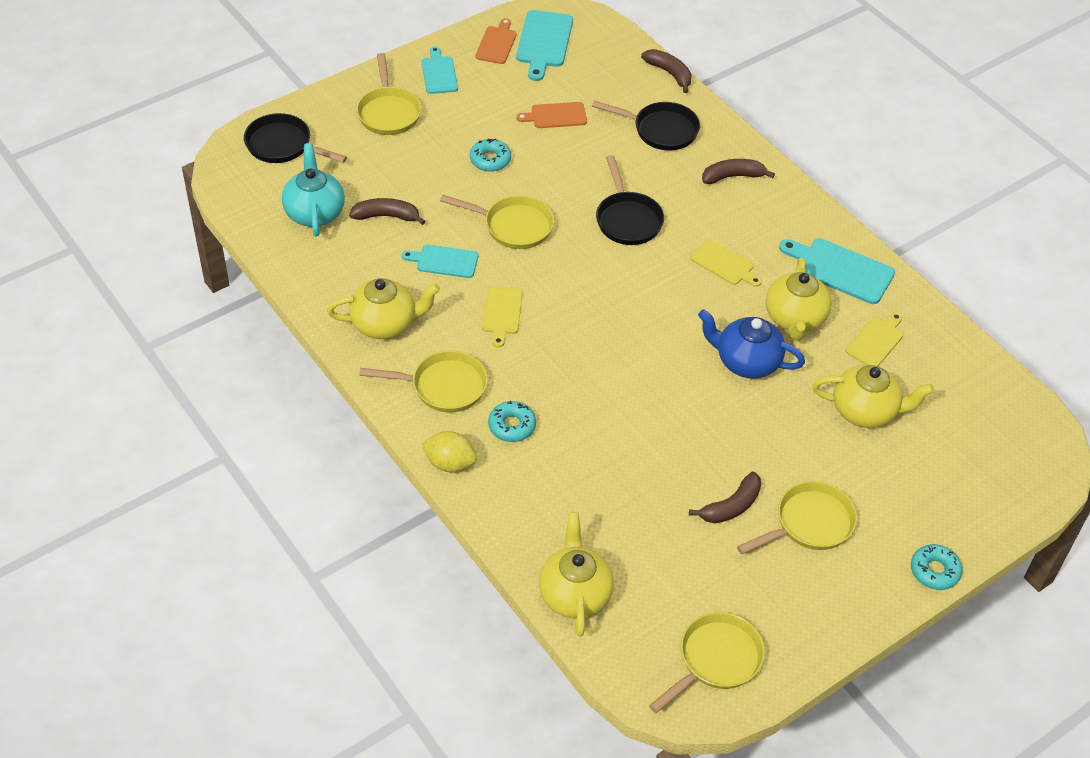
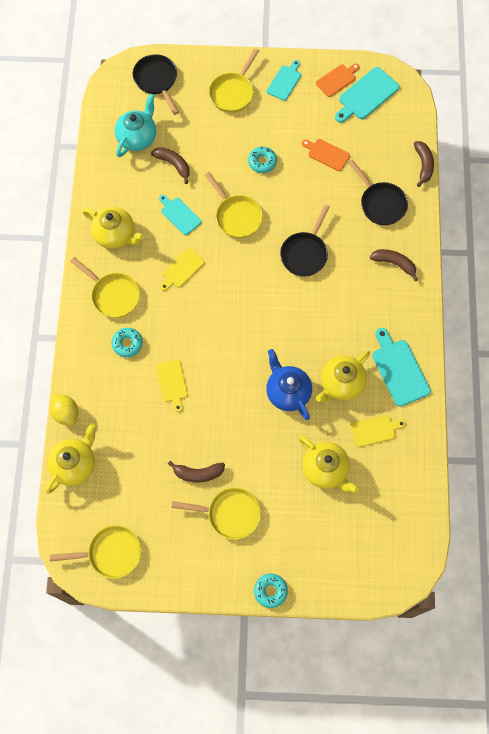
camera: 40 degrees right, 20 degrees up
yellow lemon [421,431,477,473] -> yellow lemon moved to [50,394,78,426]
yellow cutting board [690,240,762,287] -> yellow cutting board moved to [156,360,188,412]

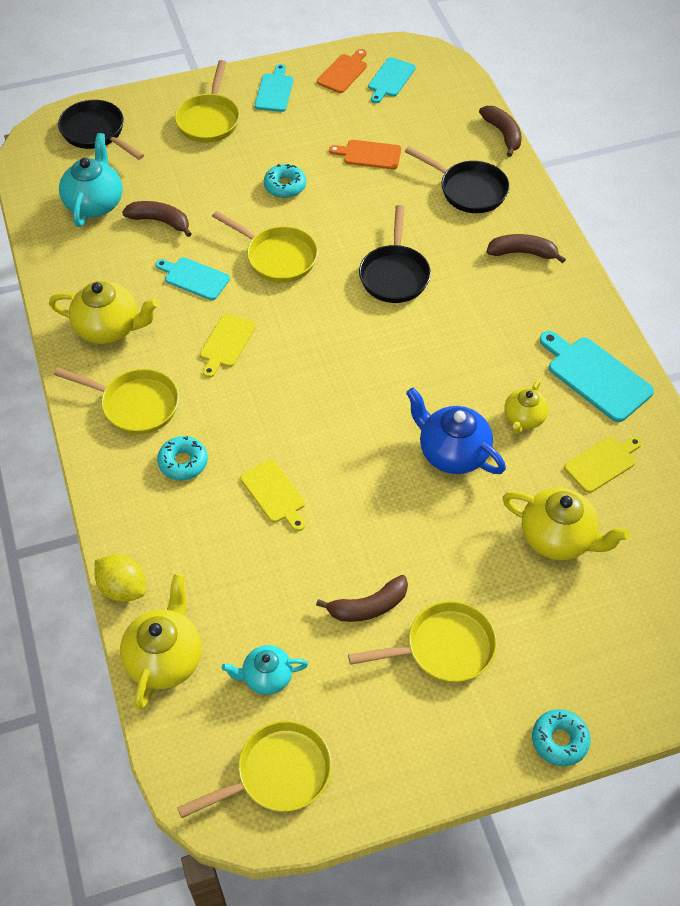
camera: 20 degrees left, 15 degrees down
yellow teapot [316,351,370,403] -> yellow teapot [504,379,548,434], size x0.62
turquoise cutting board [335,67,400,123] -> turquoise cutting board [368,57,416,103], size x0.65
none -> turquoise teapot [222,645,308,695]

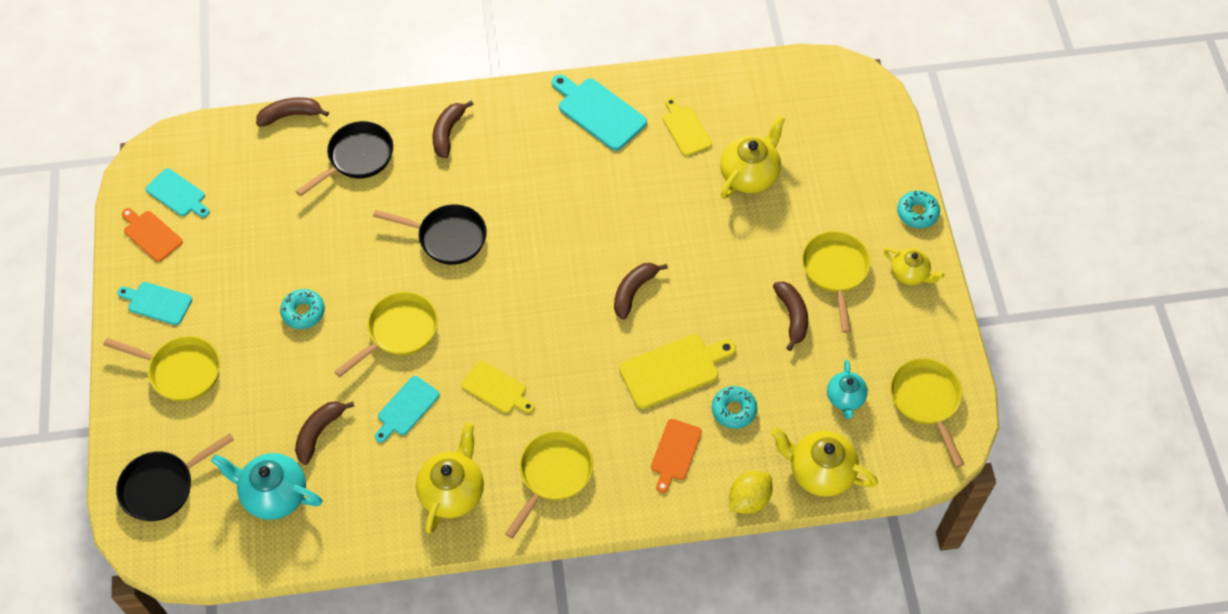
camera: 80 degrees left, 5 degrees up
turquoise donut [157,436,208,480] -> turquoise donut moved to [712,386,757,429]
yellow cutting board [240,459,305,531] -> yellow cutting board [619,335,736,409], size x1.54
orange cutting board [329,140,401,169] -> orange cutting board moved to [651,419,702,493]
blue teapot [406,388,506,474] -> none
yellow teapot [504,379,548,434] -> yellow teapot moved to [884,248,944,285]
turquoise cutting board [539,331,654,422] -> turquoise cutting board turned 75 degrees clockwise [552,75,647,151]
none -> brown banana [614,263,668,320]

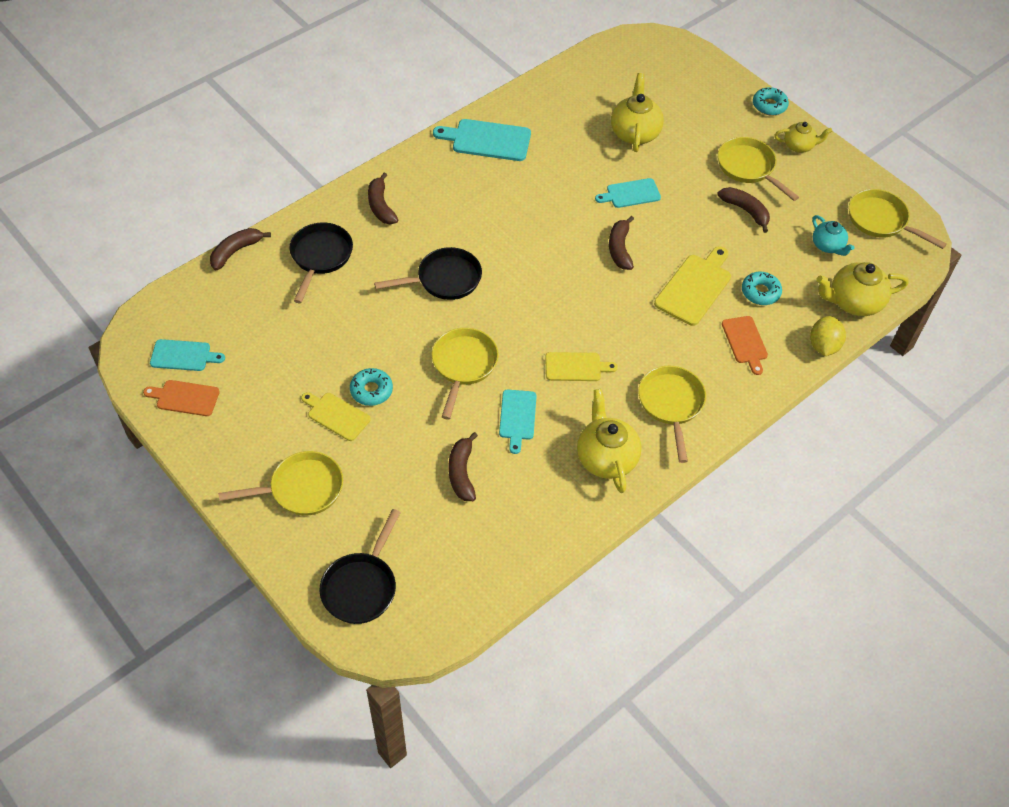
camera: 35 degrees left, 5 degrees down
turquoise cutting board [117,282,192,325] -> turquoise cutting board moved to [595,178,661,208]
turquoise teapot [211,453,322,520] -> none
yellow cutting board [663,98,712,156] -> yellow cutting board moved to [301,392,371,441]

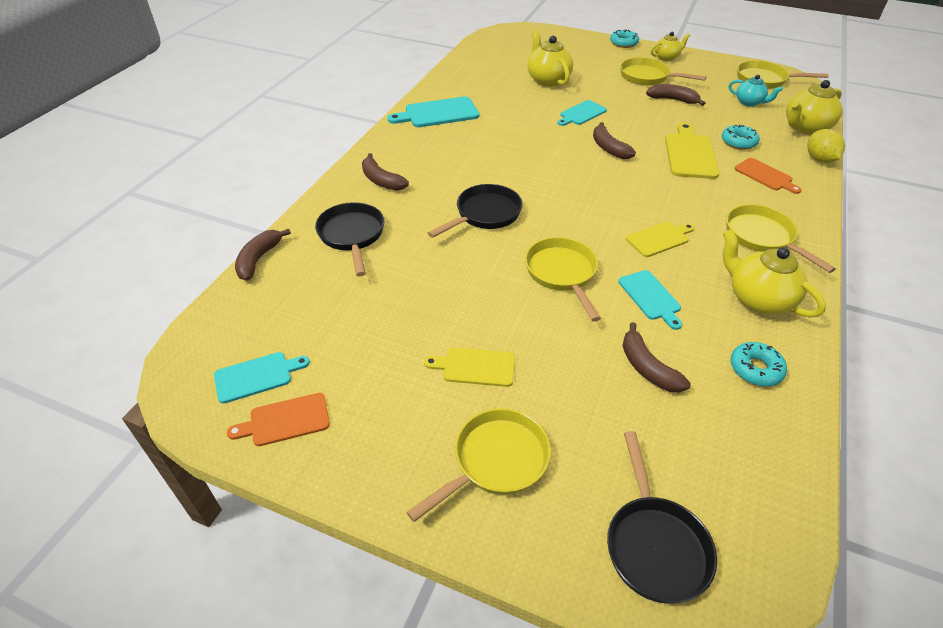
camera: 25 degrees left, 10 degrees down
turquoise donut [350,368,393,406] -> turquoise donut moved to [731,342,787,387]

